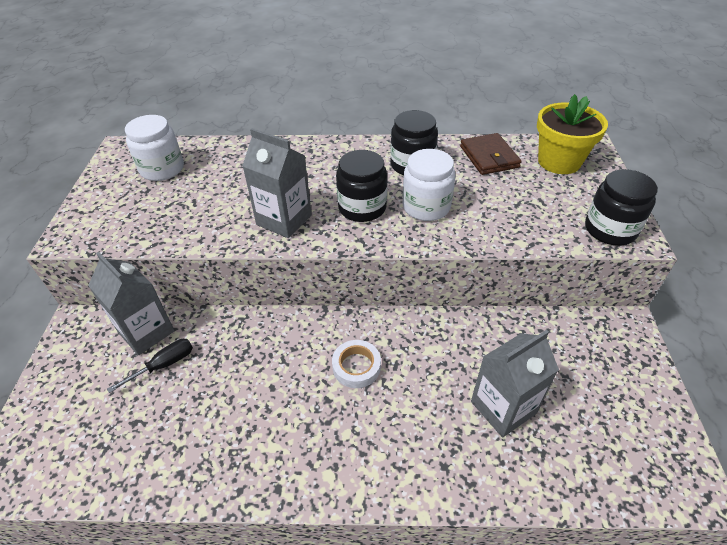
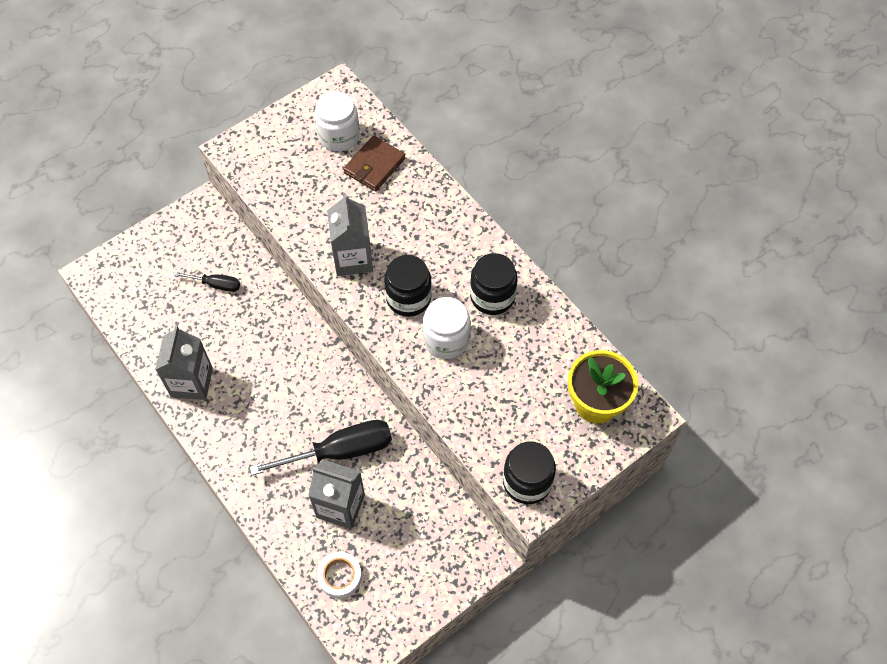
camera: 50 degrees right, 15 degrees up
grey carton [88,252,175,355] -> grey carton moved to [155,326,213,400]
white tape [332,340,381,388] -> white tape moved to [317,552,362,598]
brown wallet [460,133,522,175] -> brown wallet moved to [343,136,405,191]
none -> black screwdriver [250,420,392,475]

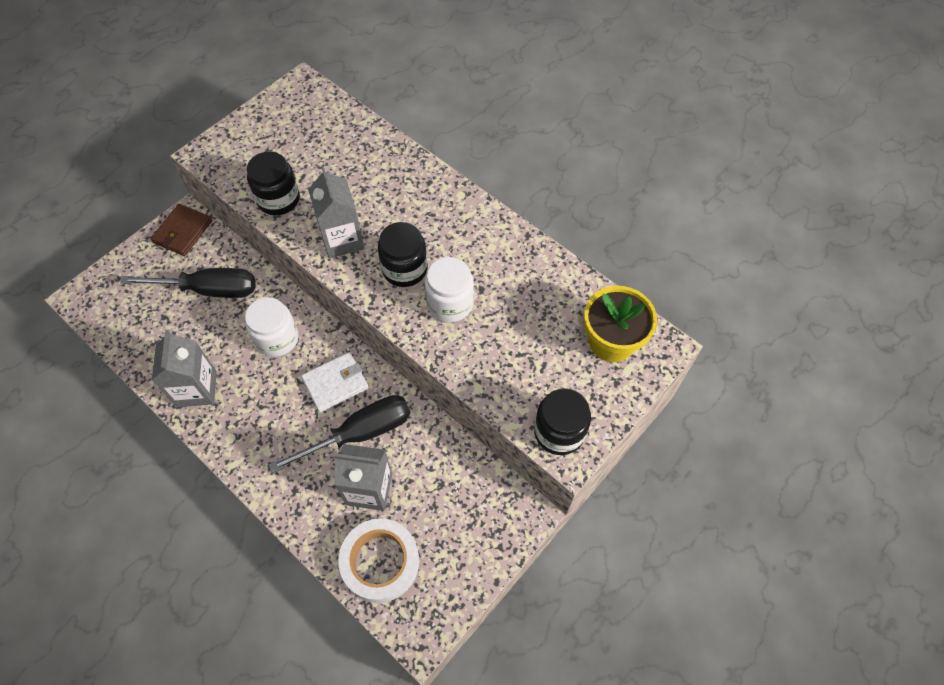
camera: 10 degrees left, 0 degrees up
black screwdriver [173,272,240,292] -> black screwdriver [120,268,256,298], size x1.92
white jar [315,91,360,151] -> white jar moved to [245,297,299,357]
white tape [317,552,362,598] -> white tape [338,518,419,603], size x1.69
brown wallet [343,136,405,191] -> brown wallet moved to [150,204,212,256]
black jar [470,253,518,315] -> black jar moved to [247,152,300,215]
none -> white wallet [301,352,369,412]

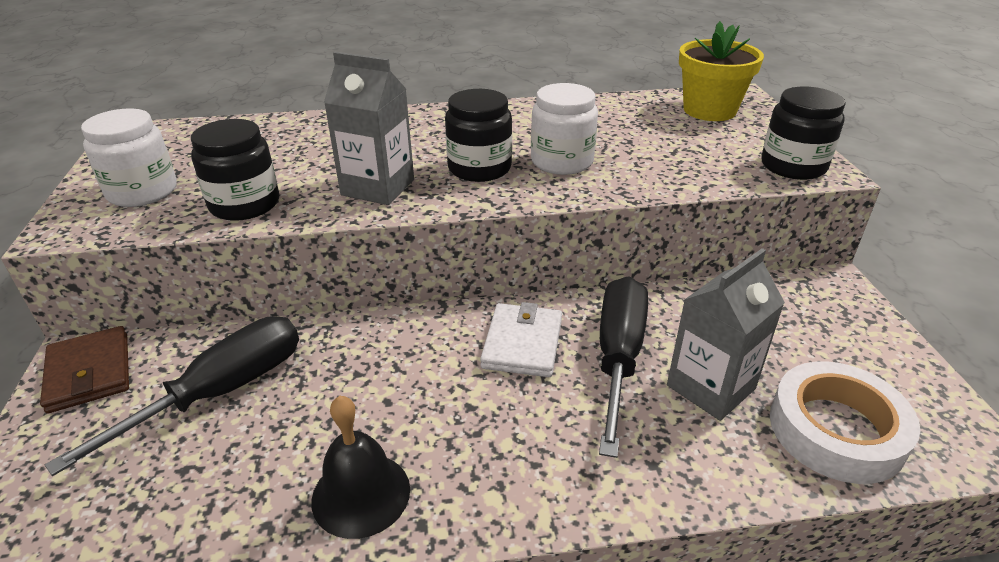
camera: 50 degrees left, 25 degrees down
grey carton [152,330,217,407] -> black bell [311,396,410,539]
white jar [245,297,299,357] -> white jar moved to [81,108,177,207]

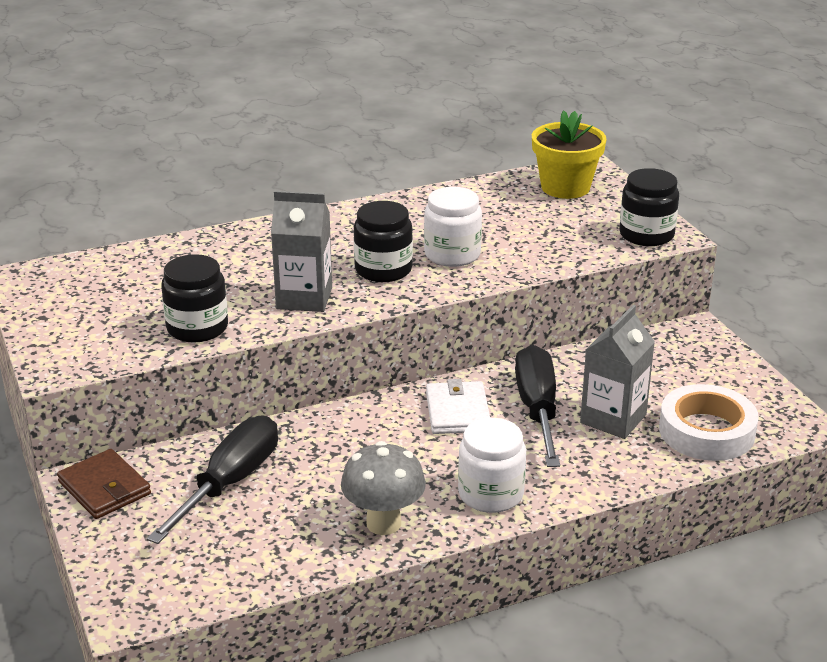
camera: 15 degrees left, 5 degrees down
white jar [81,108,177,207] -> white jar moved to [458,418,526,513]
black bell [311,396,410,539] -> grey mushroom [341,441,426,535]

